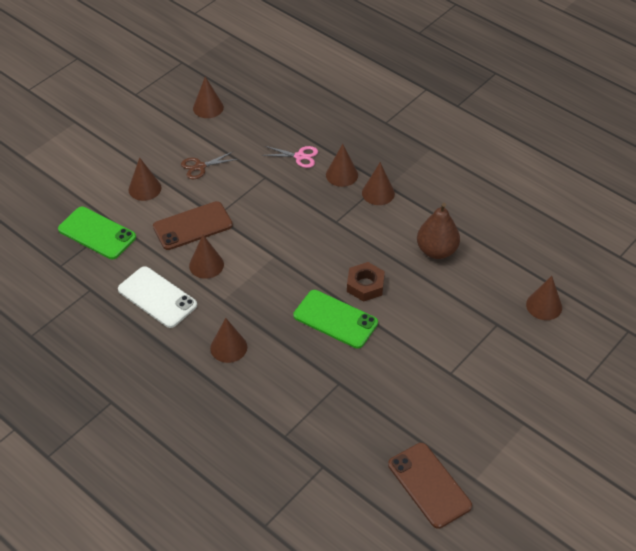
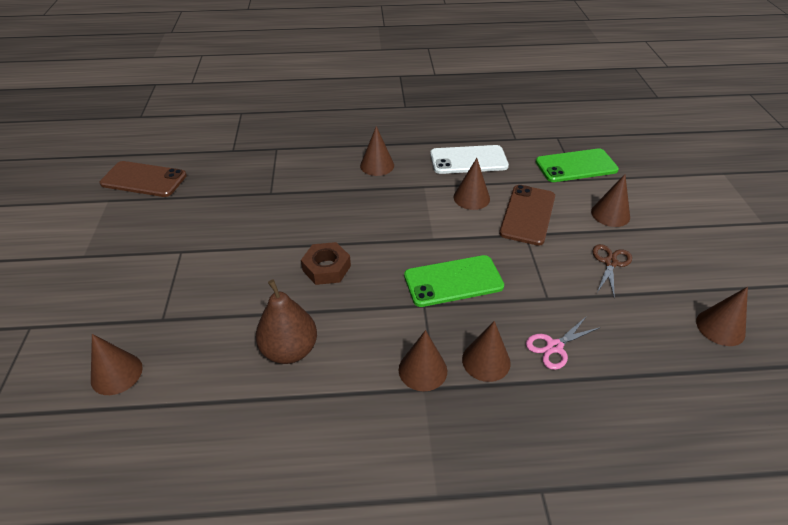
camera: 135 degrees right, 5 degrees down
green phone [293,290,378,349] -> green phone moved to [404,255,504,307]

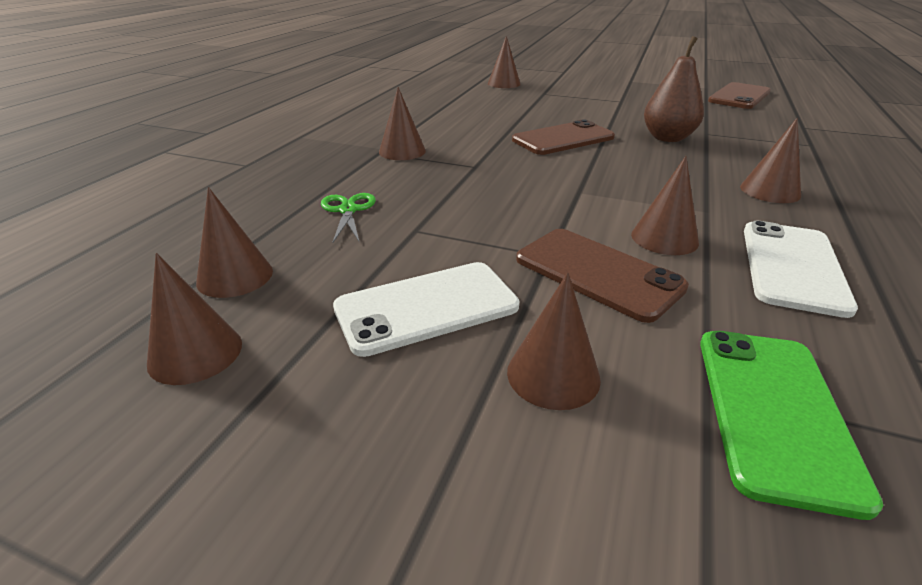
camera: 115 degrees right, 10 degrees down
brown pear [256,279,317,364] -> brown pear moved to [644,36,704,142]
brown nut [301,242,351,285] -> brown phone [512,120,615,155]
green phone [404,255,504,307] -> none
brown cone [462,321,511,382] -> brown cone moved to [196,187,273,298]
pink scissors [526,316,601,370] -> green scissors [321,193,376,243]
brown scissors [593,244,632,298] -> white phone [333,262,520,357]

